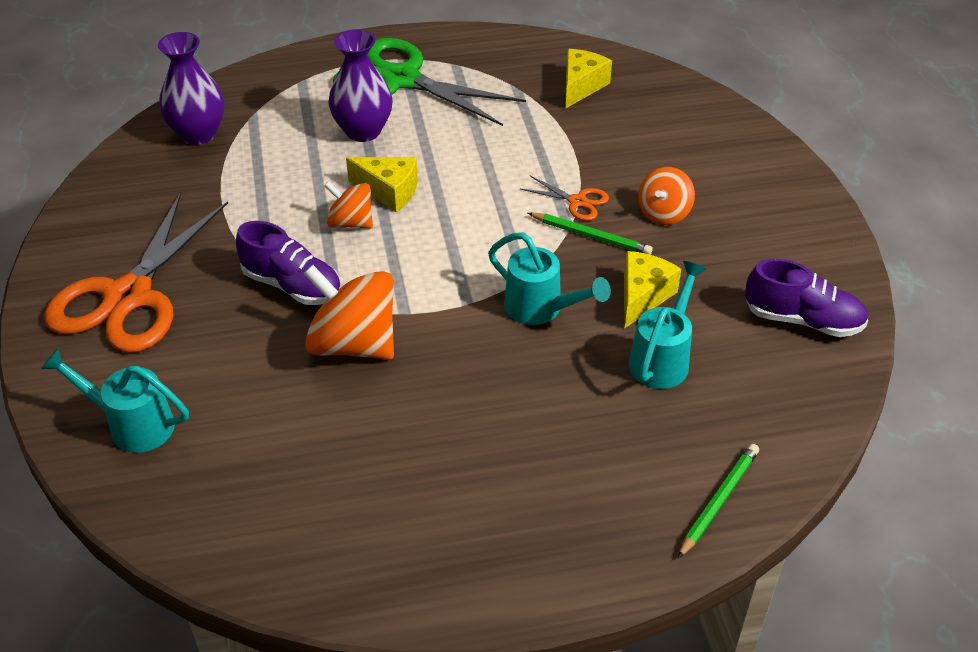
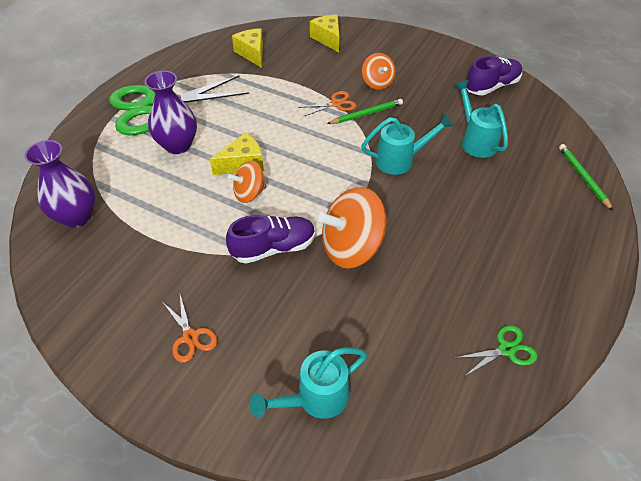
camera: 50 degrees left, 5 degrees up
orange scissors [44,192,228,353] -> orange scissors [163,295,217,363], size x0.42
yellow cheese [624,251,681,328] -> yellow cheese moved to [310,14,339,52]
none -> green scissors [455,325,537,376]

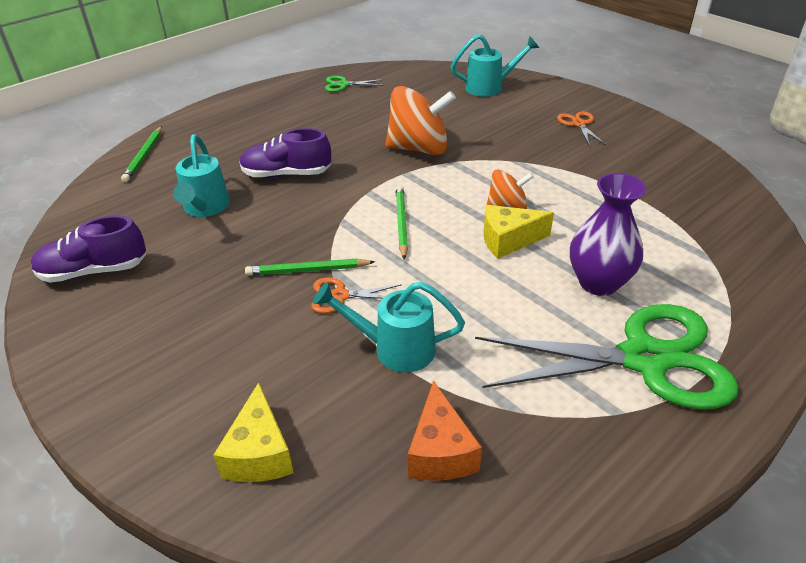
camera: 160 degrees left, 10 degrees down
purple vase [24,140,95,228] -> none
purple shoe [226,215,315,263] -> purple shoe moved to [240,128,331,178]
yellow cheese [232,28,263,68] -> orange cheese [408,380,482,481]
turquoise watering can [361,114,454,175] -> turquoise watering can moved to [313,282,465,372]
orange spinning top [362,53,396,90] -> none
none -> green pencil [396,185,408,260]

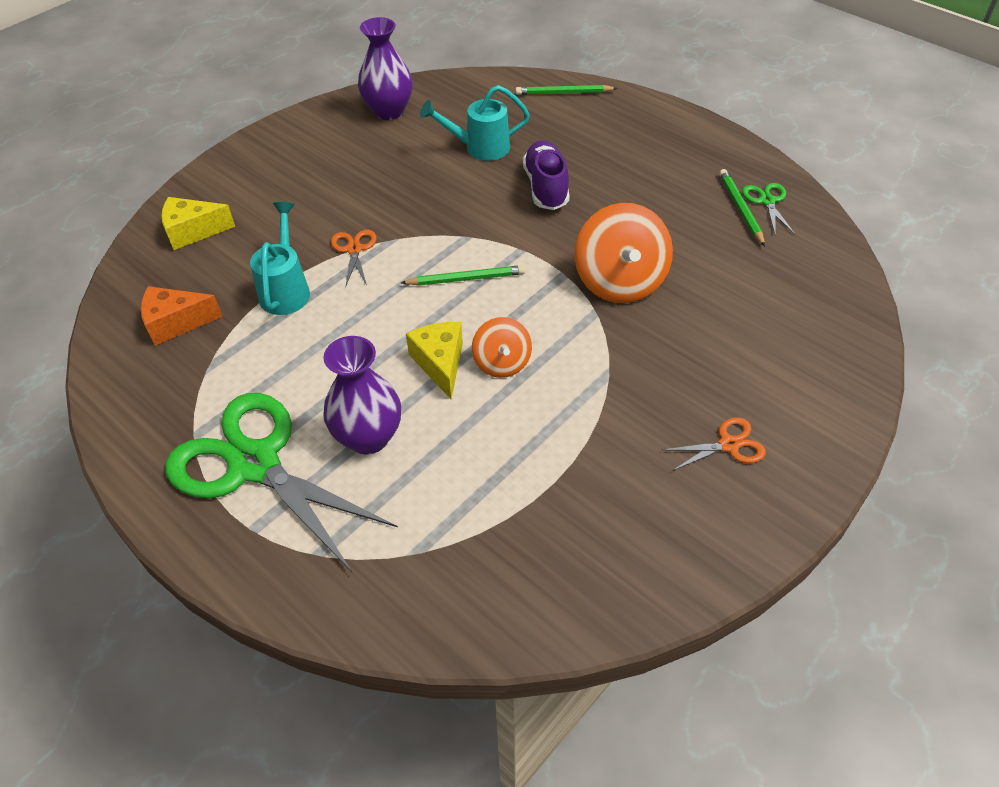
camera: 85 degrees right, 10 degrees up
purple shoe [31,215,146,283] -> purple vase [358,17,413,120]
green pencil [245,259,375,276] -> green pencil moved to [719,169,765,246]
turquoise watering can [451,34,539,97] -> none
green scissors [475,304,739,410] -> green scissors turned 135 degrees clockwise [165,393,398,572]

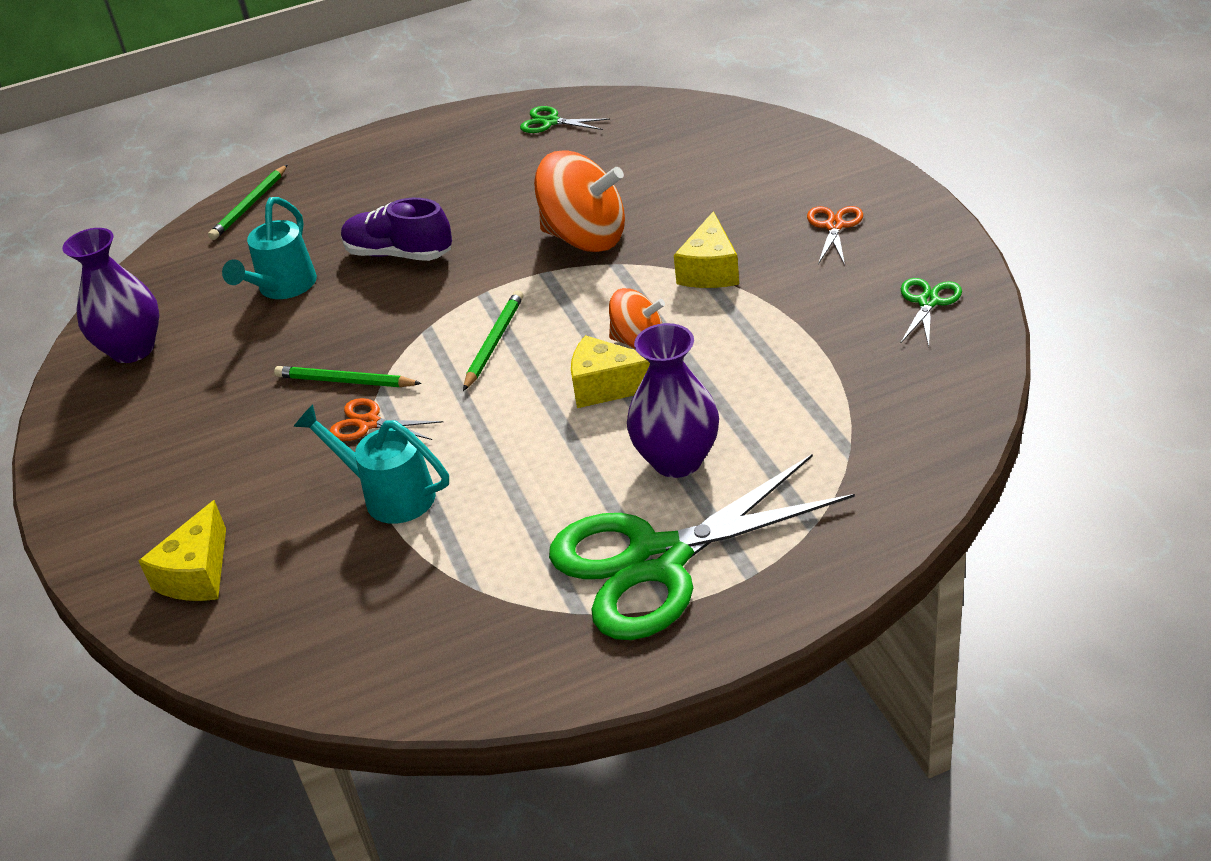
camera: 60 degrees left, 10 degrees down
orange cheese [141,286,223,346] -> none
green pencil [719,169,765,246] -> green pencil moved to [274,366,422,387]
none -> yellow cheese [674,211,739,288]
none -> green scissors [900,278,962,347]

